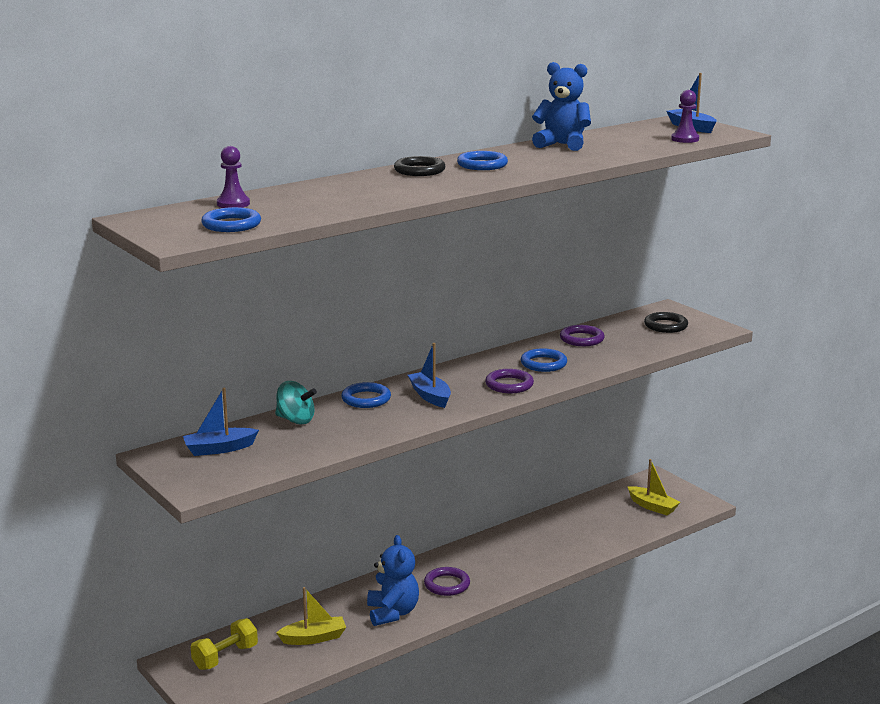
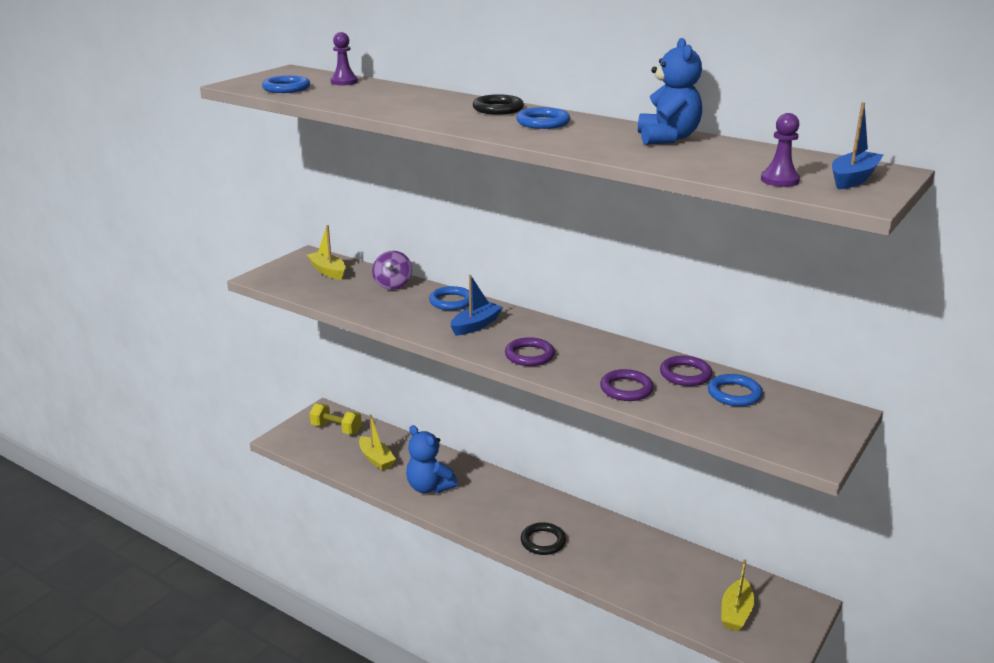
camera: 70 degrees right, 5 degrees up
blue boat [183,388,259,456] -> yellow boat [307,225,346,280]
turquoise spinning top [275,381,317,425] -> purple spinning top [372,251,412,290]
blue teddy bear [367,535,419,626] -> blue teddy bear turned 75 degrees clockwise [406,425,458,493]
purple ring [424,567,470,596] -> purple ring moved to [600,369,654,401]
blue ring [521,348,567,372] -> blue ring moved to [708,374,763,406]
black ring [644,312,688,333] -> black ring moved to [521,522,566,555]

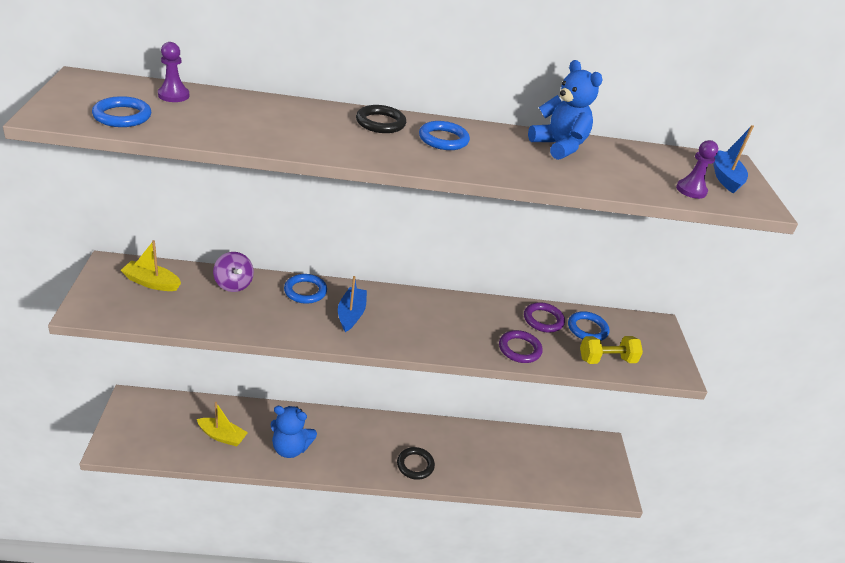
camera: 40 degrees left, 10 degrees up
yellow dumbbell [309,403,362,434] -> yellow dumbbell moved to [580,336,643,364]
purple ring [505,337,555,366] -> none
yellow boat [721,559,754,631] -> none

